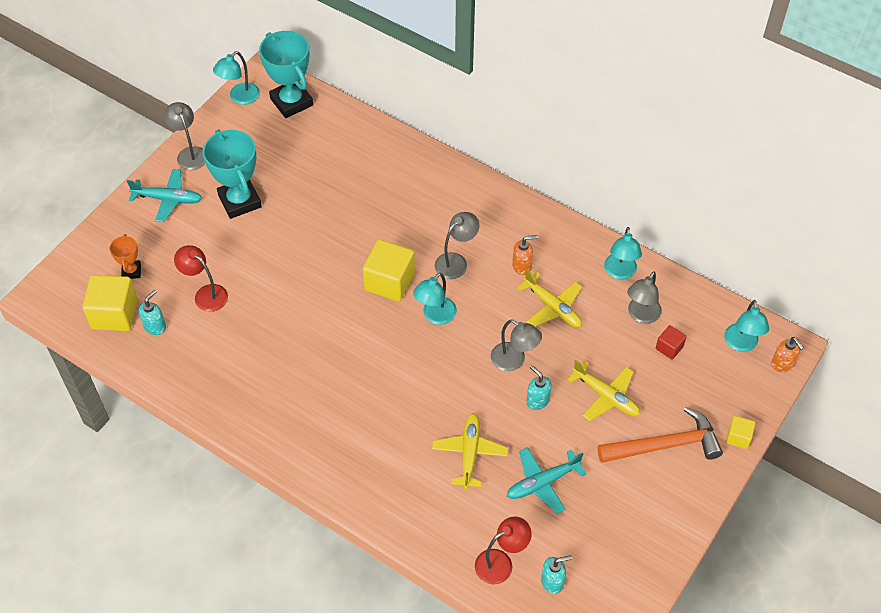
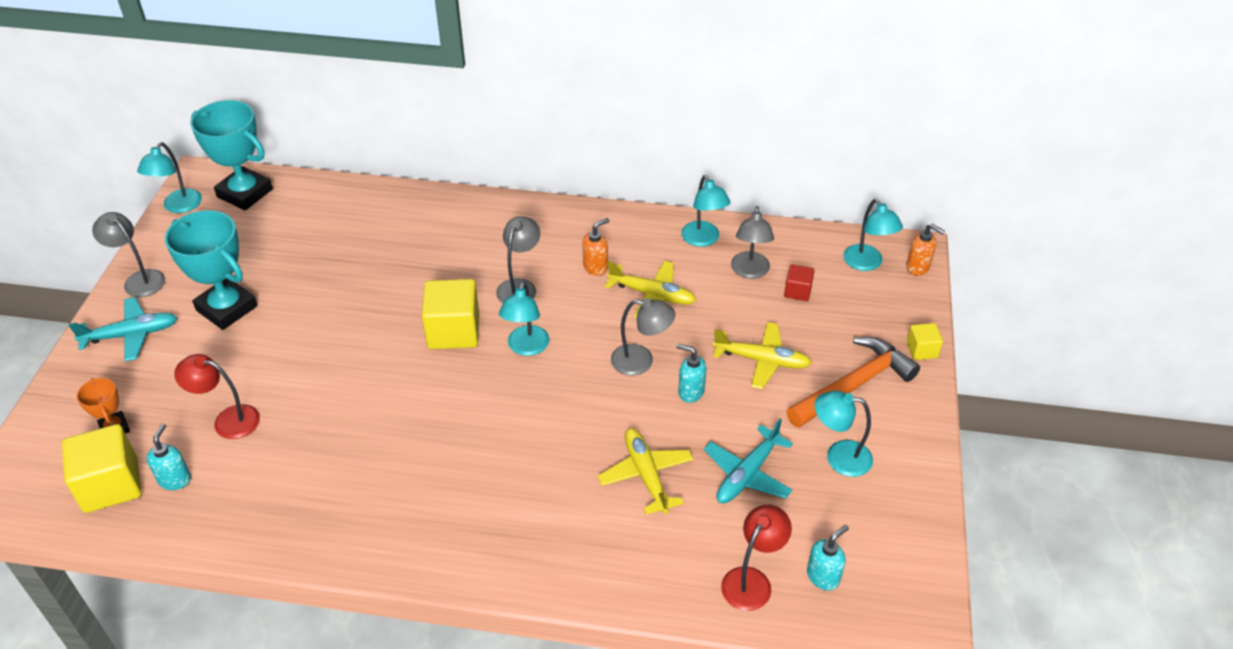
camera: 25 degrees left, 10 degrees down
none -> turquoise lamp [815,391,873,477]

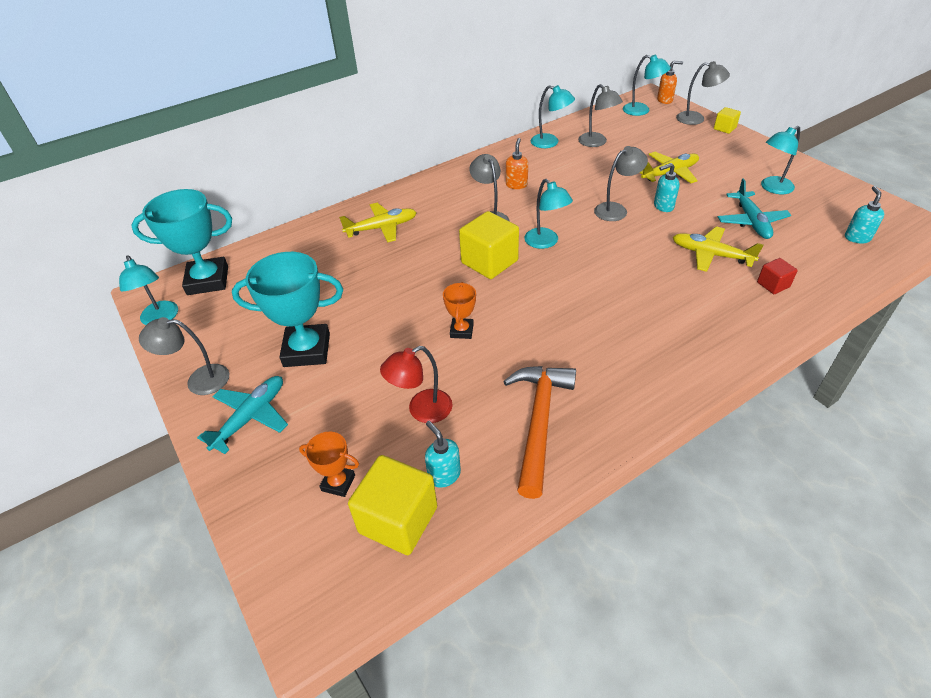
camera: 40 degrees left, 0 degrees up
yellow plane [605,261,696,318] -> yellow plane moved to [339,203,417,243]
red lamp [721,505,792,611] -> none
red cube [784,264,815,301] -> red cube moved to [757,258,798,294]
orange hammer [786,337,920,428] -> orange hammer moved to [503,366,576,499]
none -> orange trophy [443,282,476,339]
none -> grey lamp [676,61,730,125]

